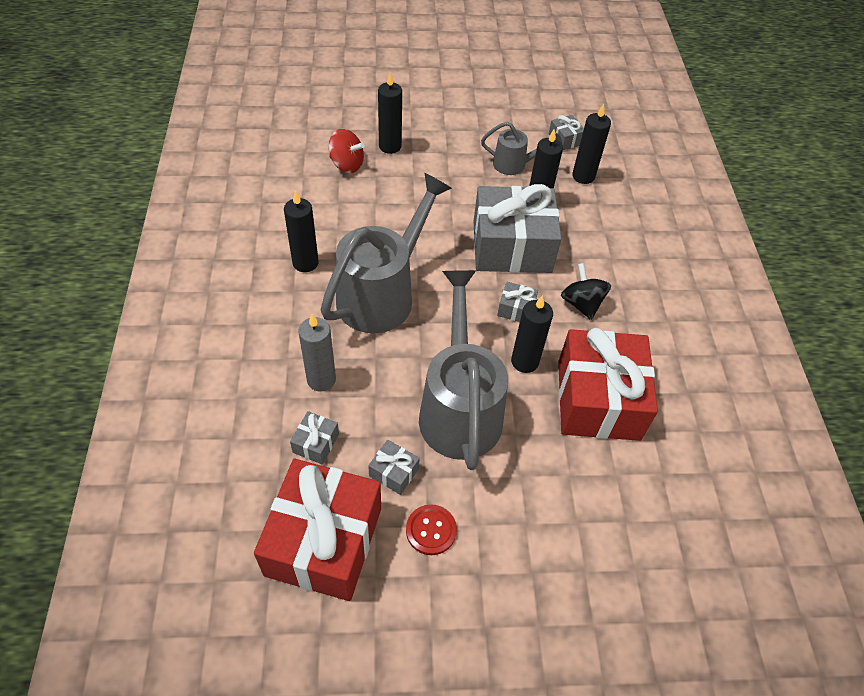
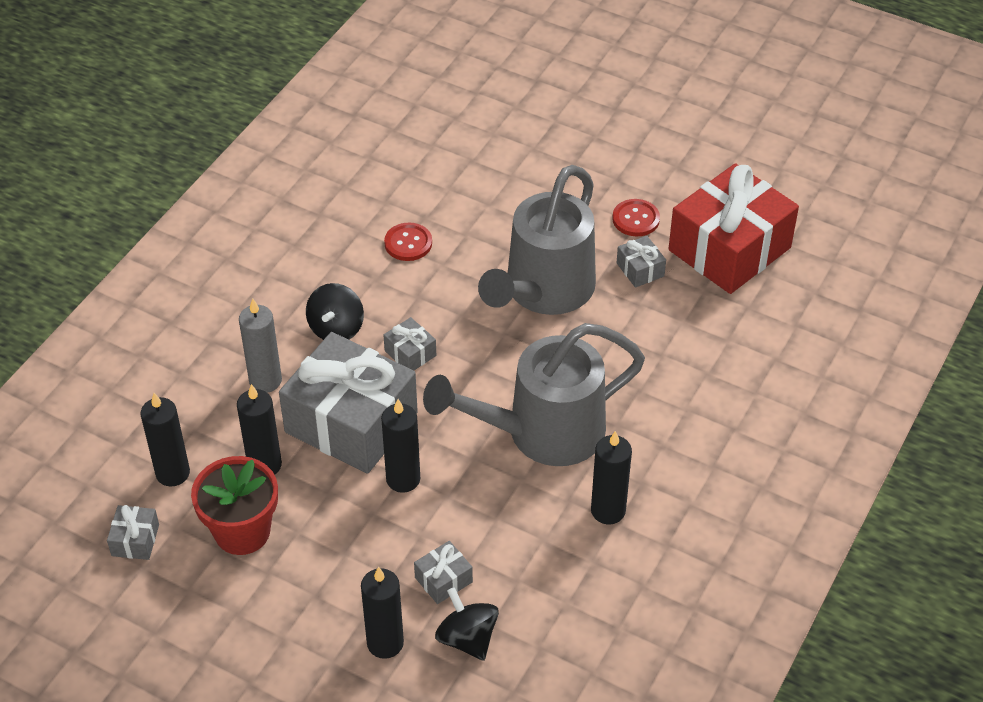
camera: 145 degrees left, 5 degrees down
grey gift [290,411,339,464] -> grey gift moved to [414,541,473,604]
grey candle [298,314,336,391] -> grey candle moved to [239,299,282,393]
red spinning top [328,129,365,173] -> black spinning top [435,587,499,661]
grey watering can [481,122,562,175] -> red flower pot [191,456,278,555]
black candle [511,295,553,373] -> black candle moved to [381,399,420,493]
red gift [558,328,658,441] -> red button [384,223,432,261]

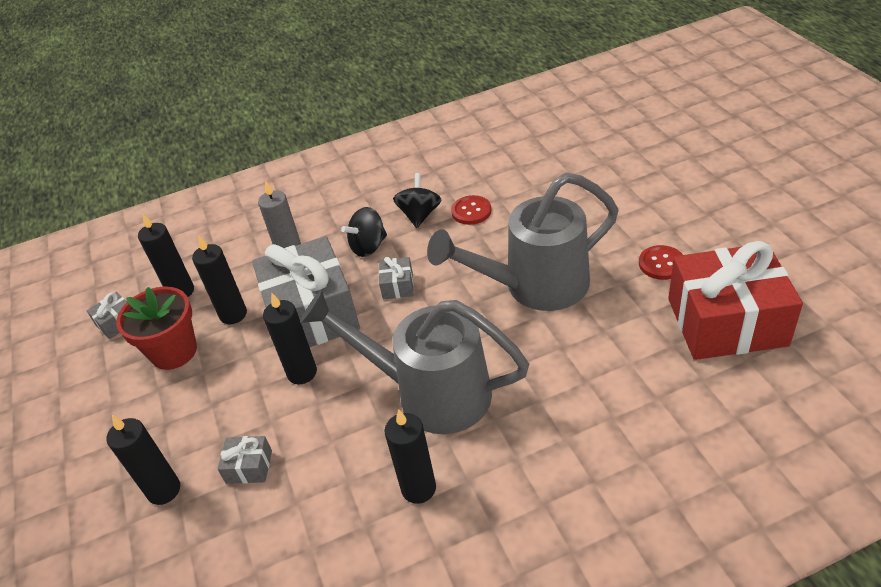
camera: 45 degrees right, 5 degrees down
black spinning top [435,587,499,661] -> black spinning top moved to [393,173,441,228]
grey gift [617,236,666,288] -> none

